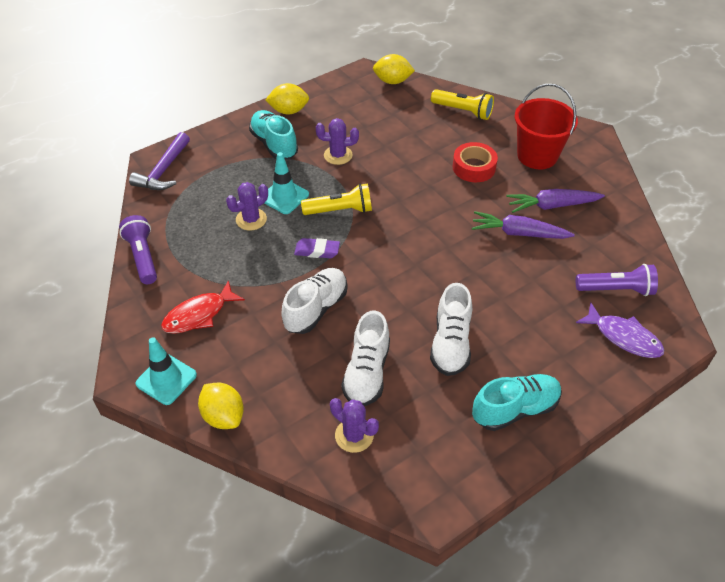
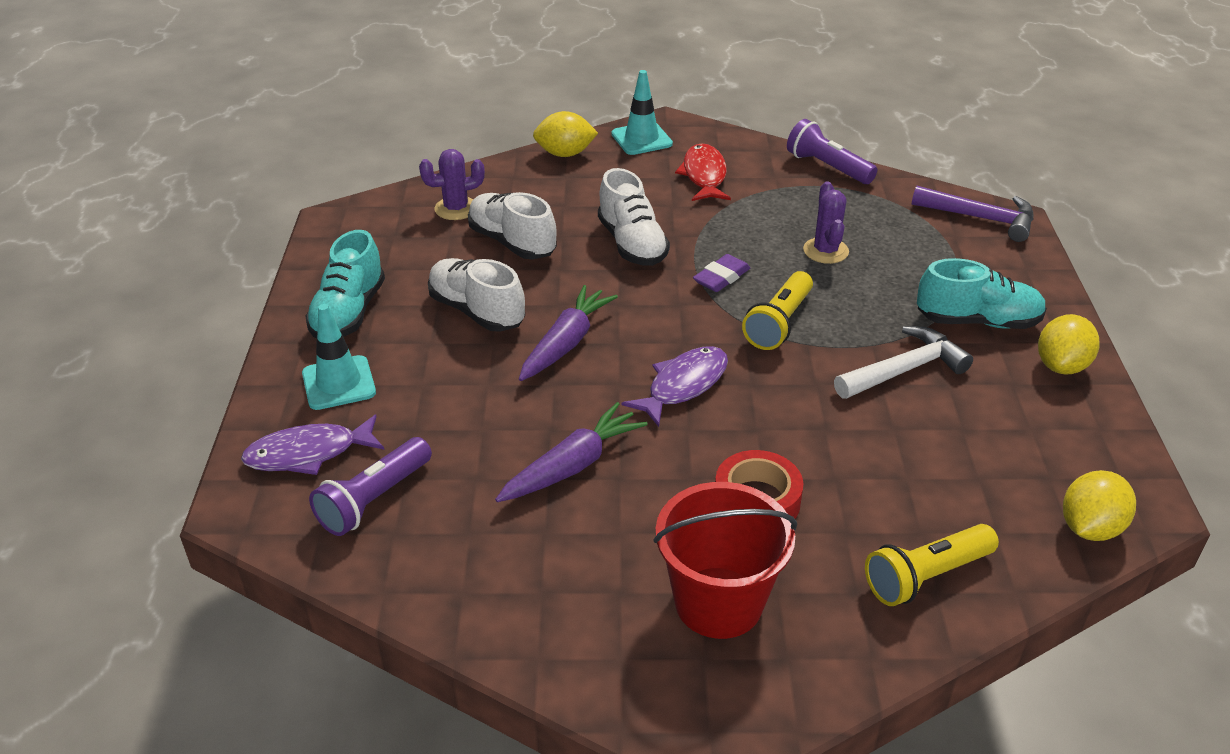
camera: 125 degrees right, 10 degrees down
purple flashlight [119,215,157,284] -> purple flashlight turned 150 degrees counterclockwise [787,119,878,184]
purple hammer [129,132,190,190] -> purple hammer turned 150 degrees clockwise [912,186,1034,242]
turquoise traffic cone [264,152,309,214] -> turquoise traffic cone moved to [302,304,376,410]
purple cactus [316,118,359,165] -> white hammer [834,326,973,399]
purple carrot [506,189,605,213] -> purple carrot moved to [519,285,618,381]
none -> purple fish [622,346,728,427]

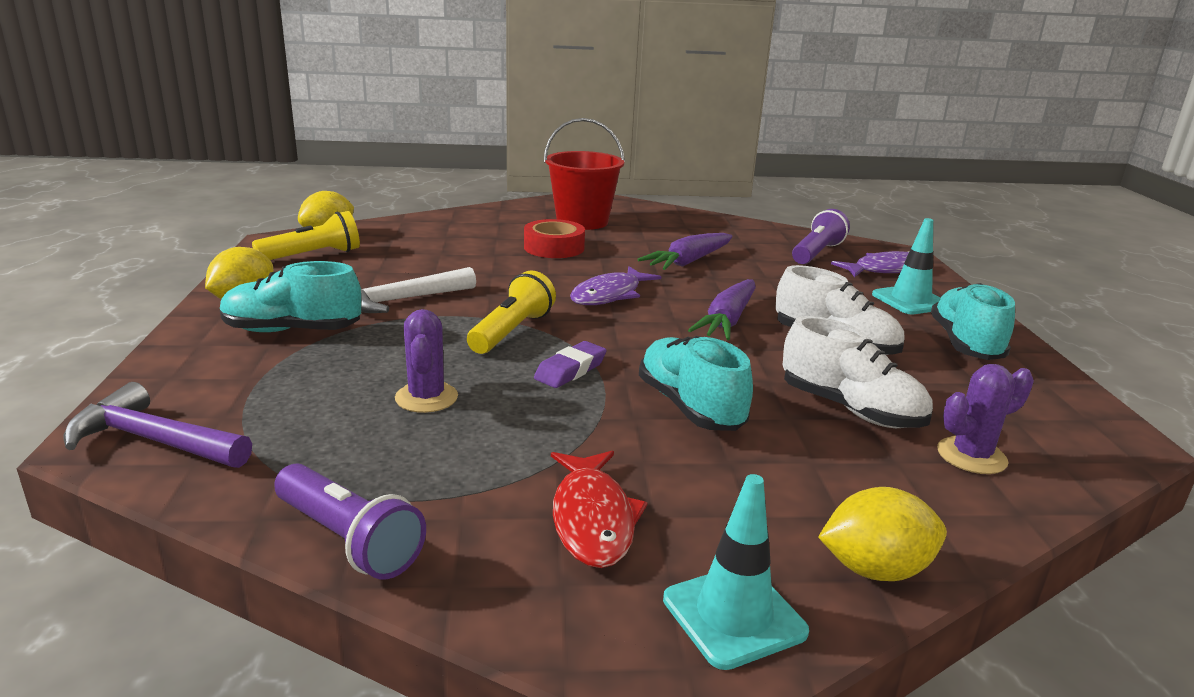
camera: 175 degrees right, 15 degrees down
white shoe [598,168,670,266] -> turquoise shoe [639,336,753,431]
yellow flashlight [865,524,999,606] -> yellow flashlight moved to [252,211,360,260]

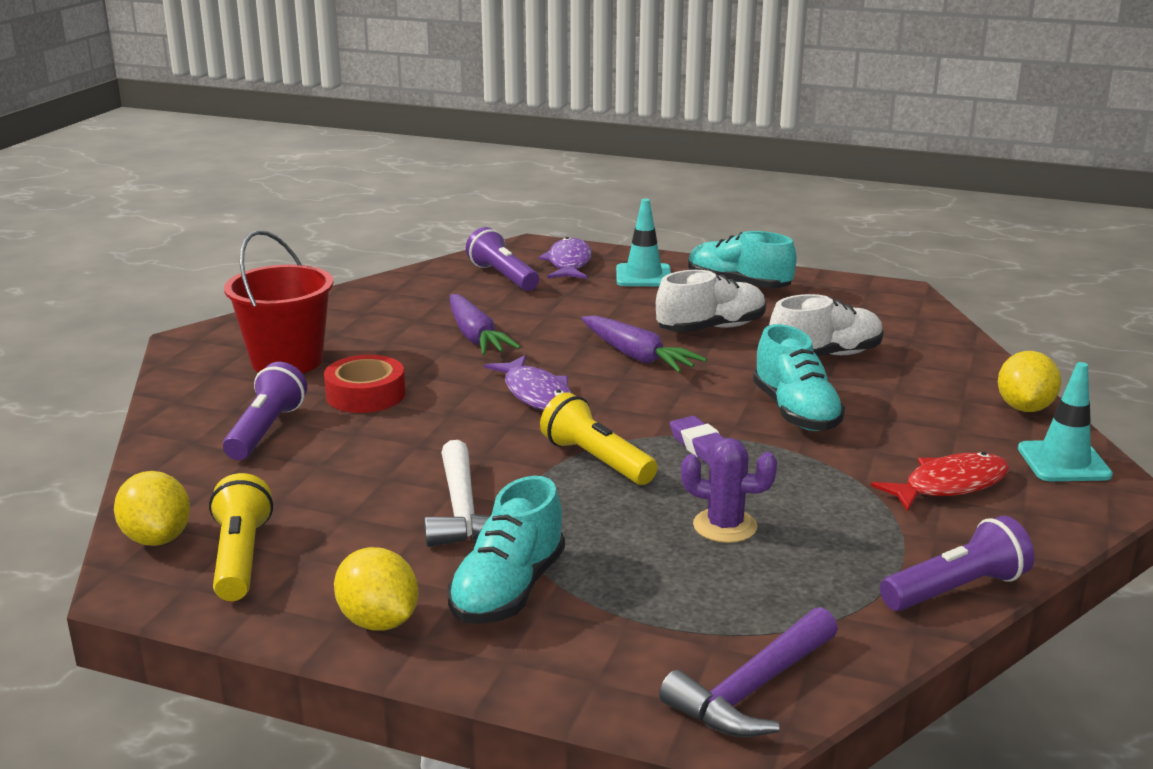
camera: 65 degrees left, 0 degrees up
red fish [551,451,648,568] -> red fish turned 45 degrees counterclockwise [871,452,1009,512]
turquoise shoe [639,336,753,431] -> turquoise shoe turned 105 degrees counterclockwise [753,324,845,431]
purple cactus [937,364,1034,474] -> none
none -> purple flashlight [223,362,307,460]

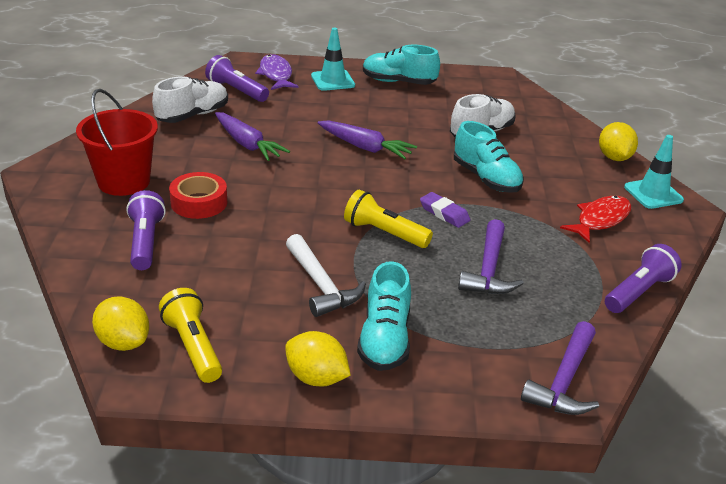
camera: 20 degrees left, 10 degrees up
purple fish [484,355,571,411] -> none
white shoe [656,270,766,333] -> white shoe moved to [152,76,228,123]
purple cactus [681,438,777,543] -> purple hammer [458,219,524,294]

